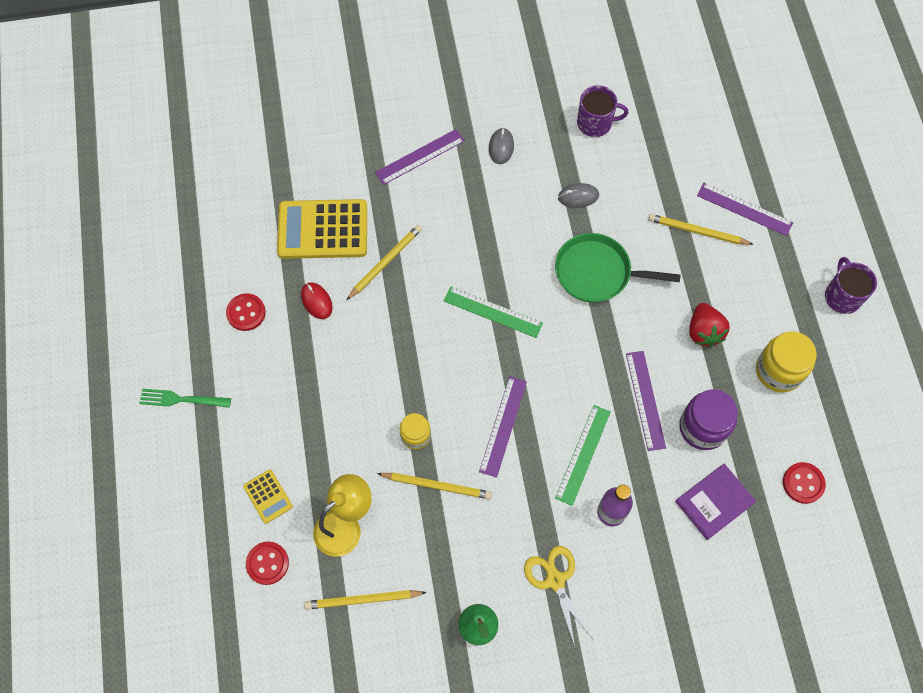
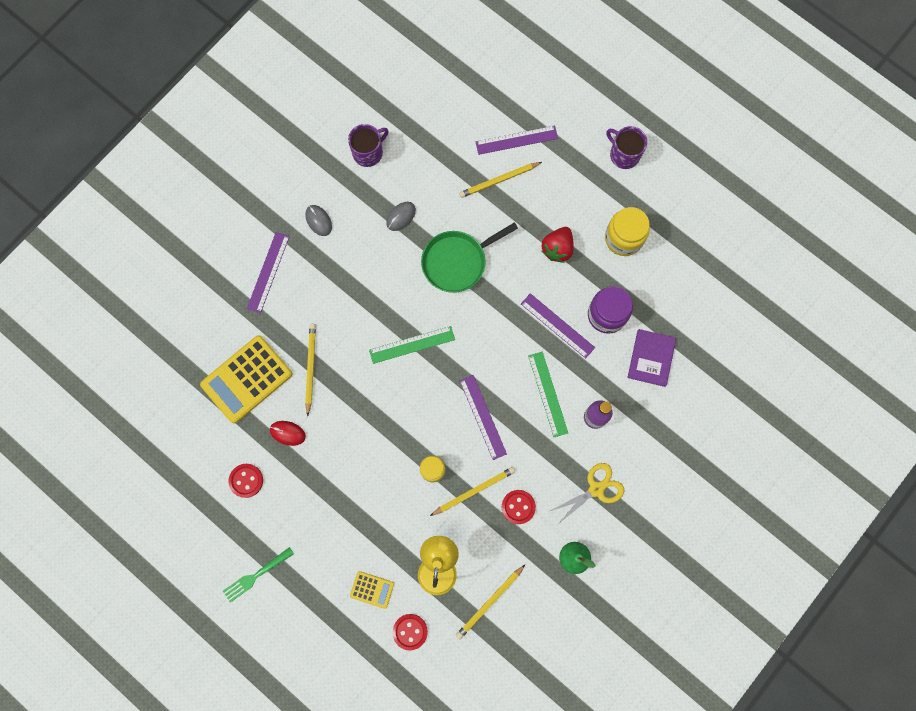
camera: 40 degrees left, 10 degrees up
yellow scissors [524,546,594,647] -> yellow scissors turned 120 degrees clockwise [548,463,624,525]
red strawberry [689,303,730,347] -> red strawberry turned 75 degrees clockwise [541,227,574,263]
red button [783,462,826,504] -> red button moved to [502,490,536,524]

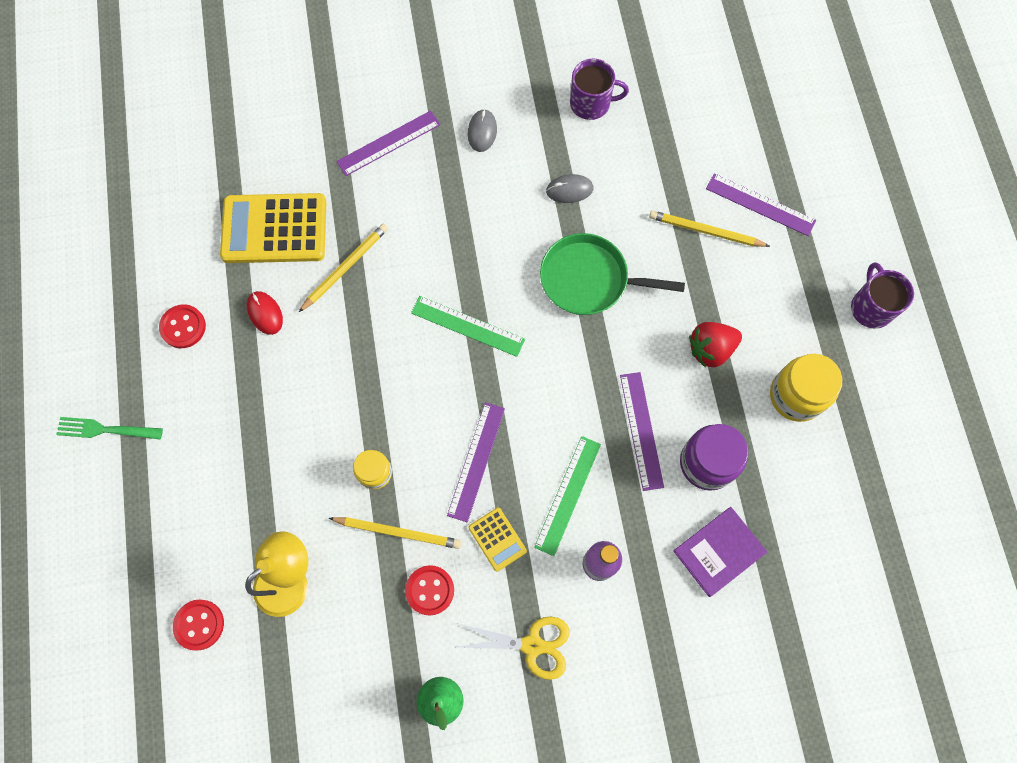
camera: 40 degrees right, 5 degrees down
yellow calculator [350,571,394,609] -> yellow calculator moved to [468,507,527,572]
yellow pencil [456,564,526,639] -> none

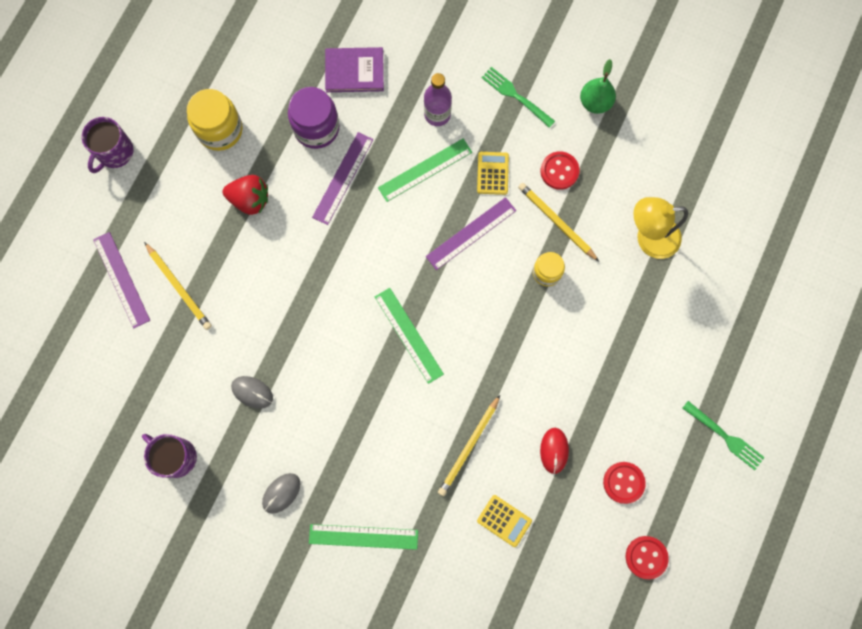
camera: 145 degrees left, 5 degrees up
red button [173,600,224,651] -> red button moved to [626,536,669,579]
yellow calculator [220,193,326,263] -> yellow calculator [477,495,532,547], size x0.48
yellow pencil [299,223,388,312] -> yellow pencil turned 45 degrees counterclockwise [438,395,500,496]
purple ruler [336,110,440,176] -> green ruler [309,524,418,550]
yellow scissors [458,617,570,680] -> green fork [482,67,555,128]
green pan [540,233,685,315] -> none

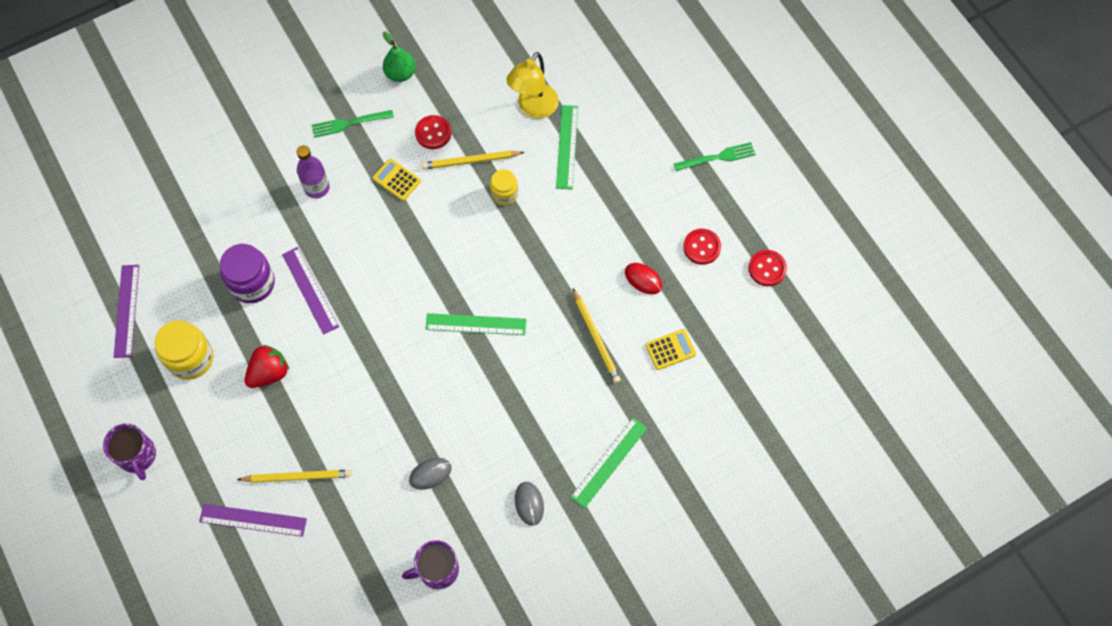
camera: 55 degrees left, 10 degrees down
purple book [325,47,384,92] -> none
green ruler [378,139,472,202] -> green ruler moved to [556,105,578,189]
purple ruler [426,197,516,270] -> purple ruler moved to [114,265,139,358]

